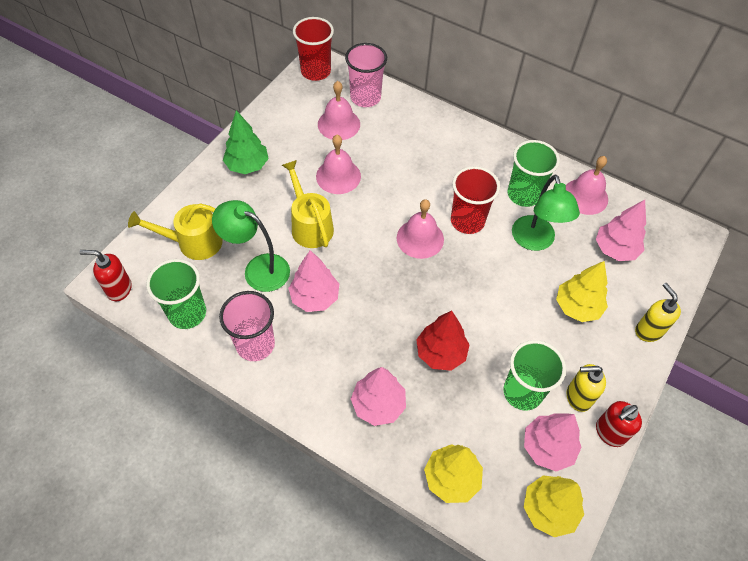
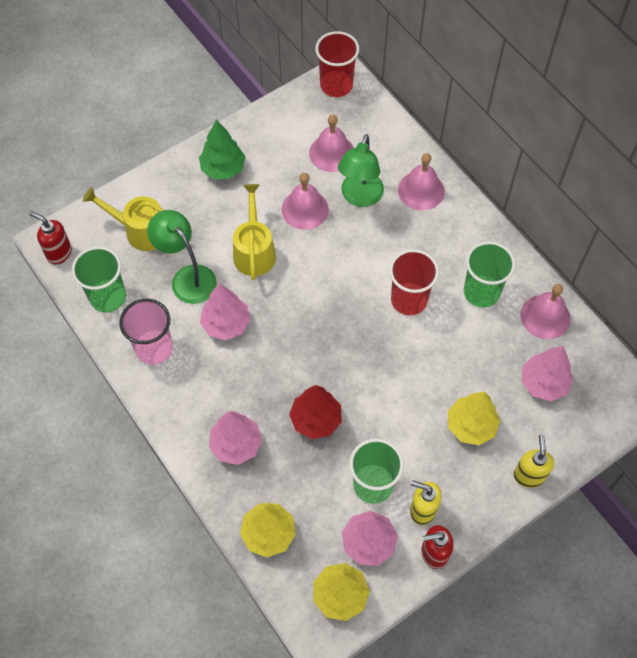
camera: 25 degrees right, 5 degrees up
pink cup [345,43,387,107] -> none
pink bell [397,199,444,259] -> pink bell moved to [398,153,445,210]
green lamp [512,174,580,251] -> green lamp moved to [338,134,384,207]

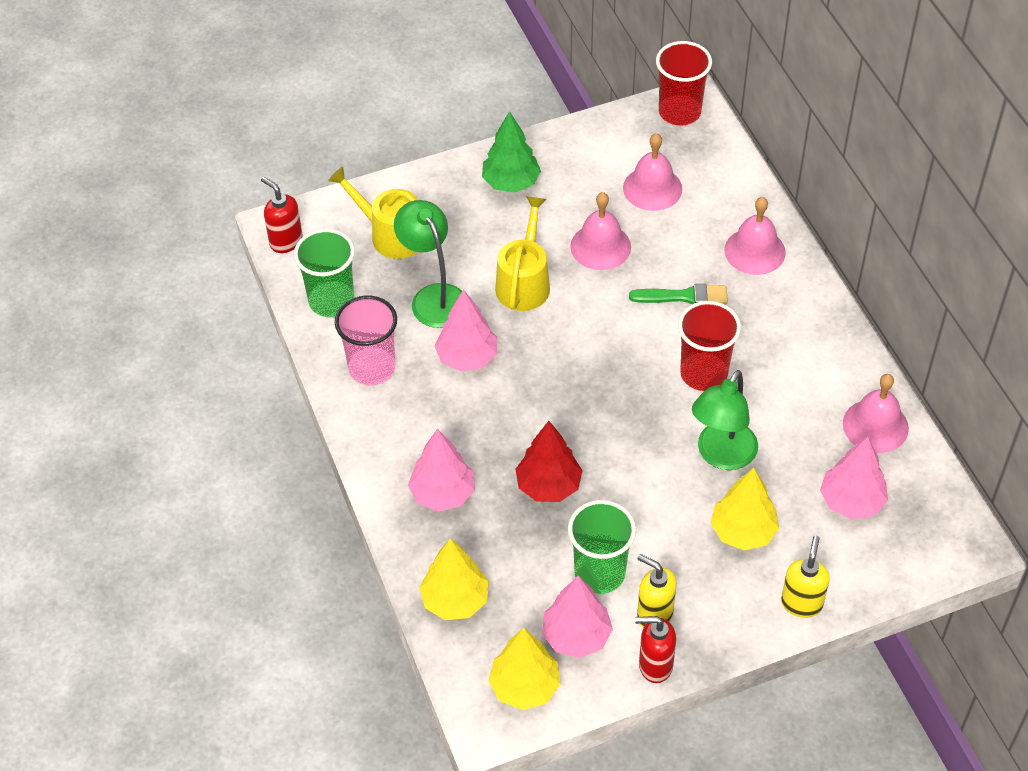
camera: 15 degrees right, 10 degrees down
green lamp [338,134,384,207] -> green lamp moved to [692,370,758,470]
green cup [464,241,515,308] -> none
none -> green brush [629,284,728,304]

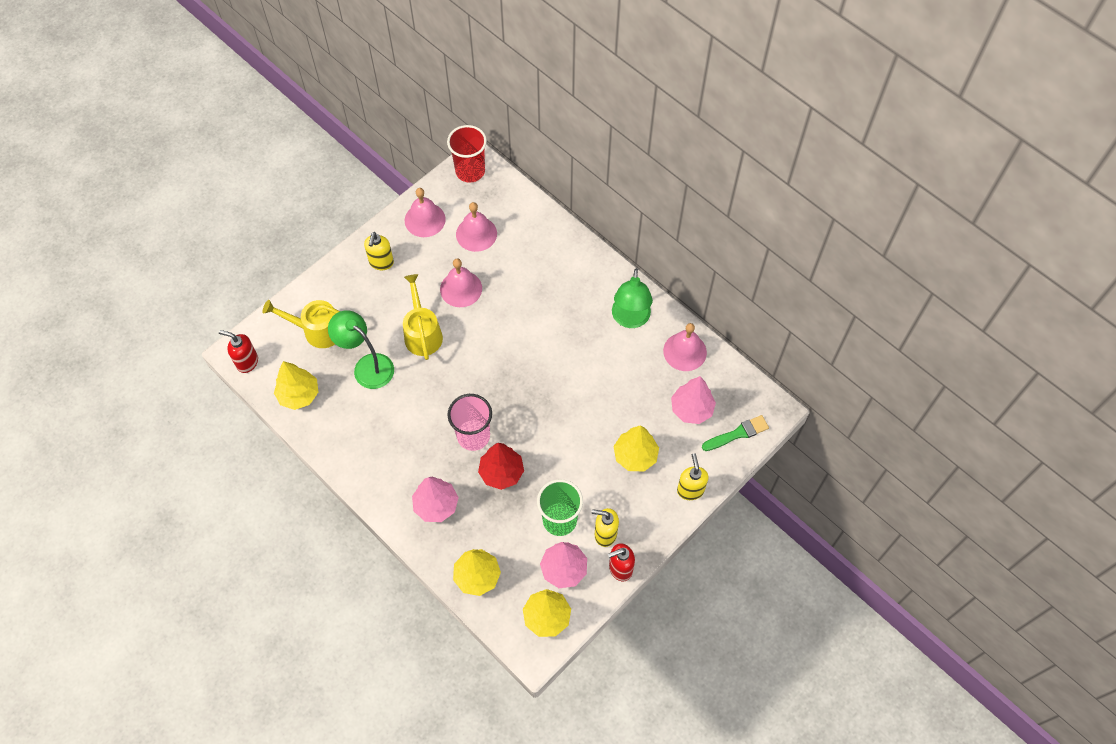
camera: 25 degrees left, 10 degrees up
green cup [294,229,355,317] -> yellow tree [274,361,318,410]
pink cup [335,296,397,385] -> pink cup moved to [447,394,492,451]
pink tree [435,289,497,372] -> none
green tree [482,111,541,193] -> yellow soap dispenser [364,232,394,270]
green brush [629,284,728,304] -> green brush moved to [702,415,769,451]
red cup [678,301,741,391] -> none
green lamp [692,370,758,470] -> green lamp moved to [612,269,653,328]
pink bell [725,197,786,275] -> pink bell moved to [405,188,446,237]

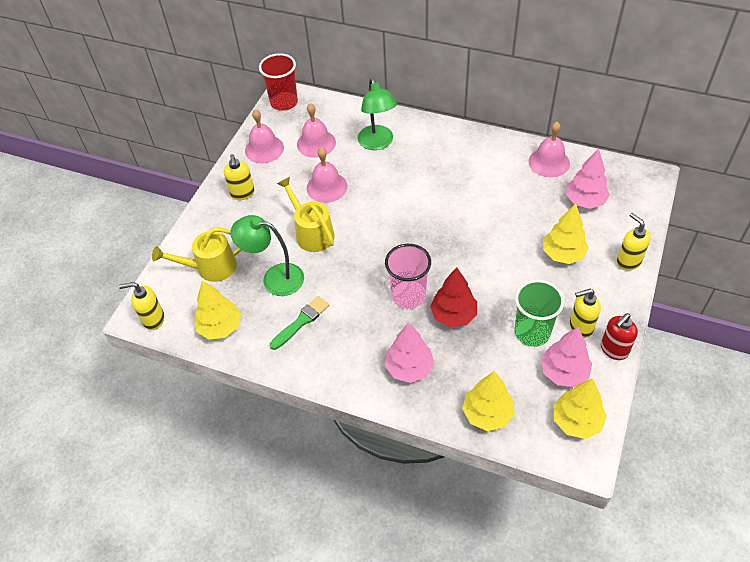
camera: 20 degrees left, 10 degrees down
red soap dispenser [219,330,258,373] -> yellow soap dispenser [119,282,164,330]
green lamp [612,269,653,328] -> green lamp moved to [357,78,397,150]
green brush [702,415,769,451] -> green brush moved to [270,296,329,350]

